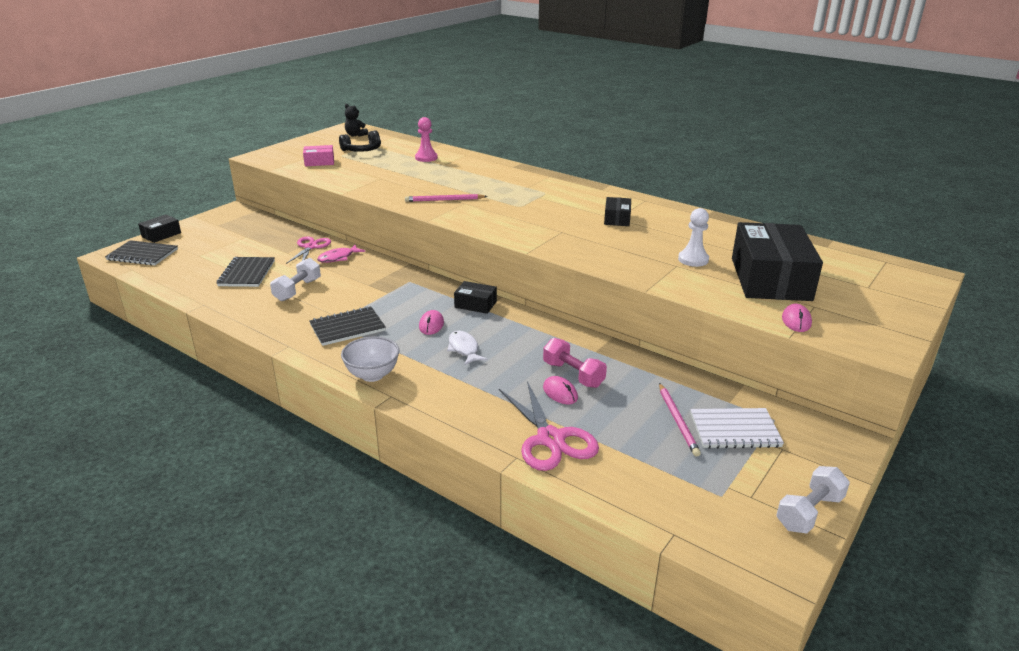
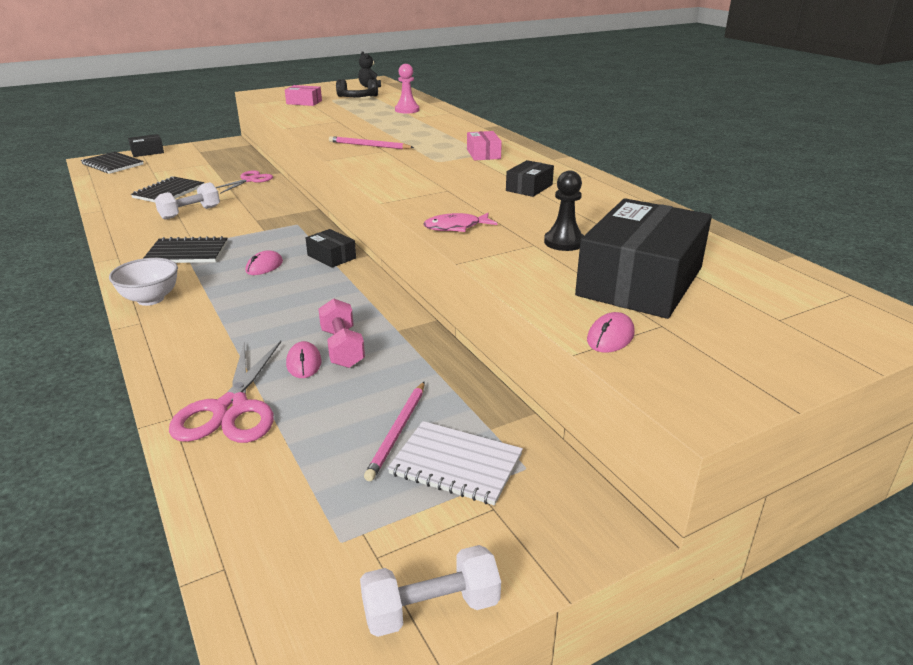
camera: 25 degrees right, 0 degrees up
pink fish [317,245,365,263] -> pink fish moved to [423,213,497,232]
white fish [447,331,487,365] -> none
white pawn [678,208,709,267] -> black pawn [544,171,584,251]
none -> pink box [467,131,502,160]

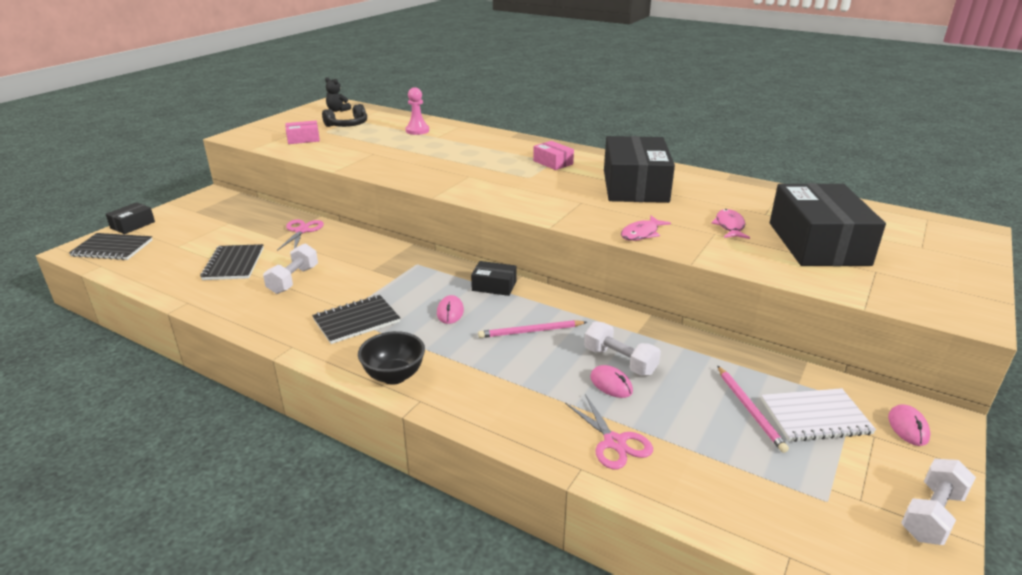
camera: 30 degrees left, 0 degrees up
white bowl [109,258,178,306] -> black bowl [358,331,425,385]
pink scissors [169,341,281,443] -> pink scissors [565,394,653,469], size x0.66
pink dumbbell [318,298,365,368] -> white dumbbell [584,321,661,376]
pink pencil [329,136,414,149] -> pink pencil moved to [478,320,587,338]
black box [506,160,554,197] -> black box [604,136,675,203], size x2.21
black pawn [544,171,584,251] -> pink fish [711,209,750,239]
pink mouse [587,312,635,352] -> pink mouse moved to [888,404,930,446]

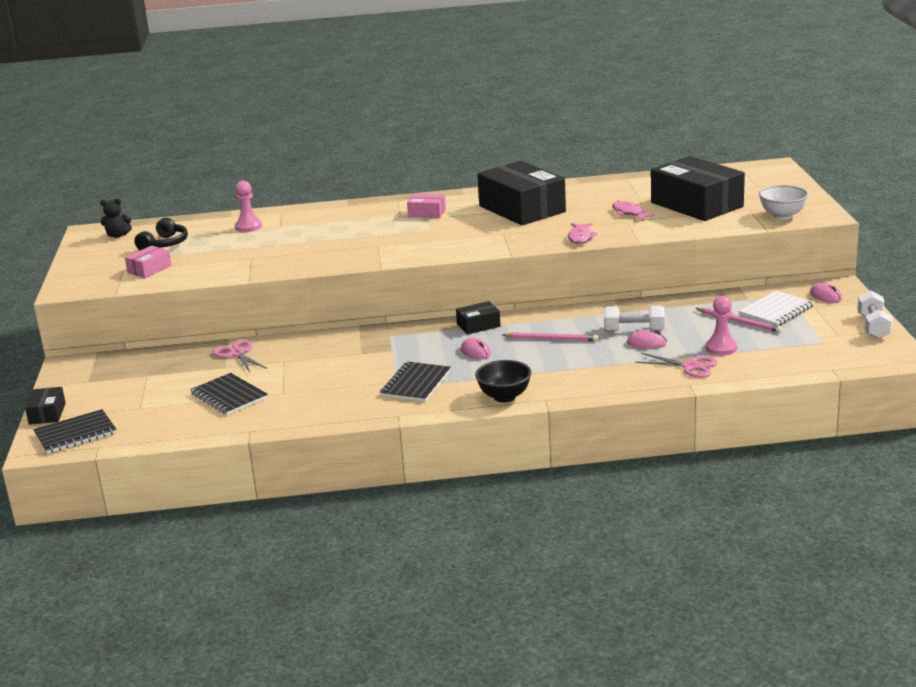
camera: 35 degrees left, 5 degrees down
white dumbbell [263,243,318,294] -> none
pink pencil [478,320,587,338] -> pink pencil turned 120 degrees counterclockwise [503,332,598,341]
none -> pink pawn [706,296,737,355]
none -> white bowl [759,185,809,219]

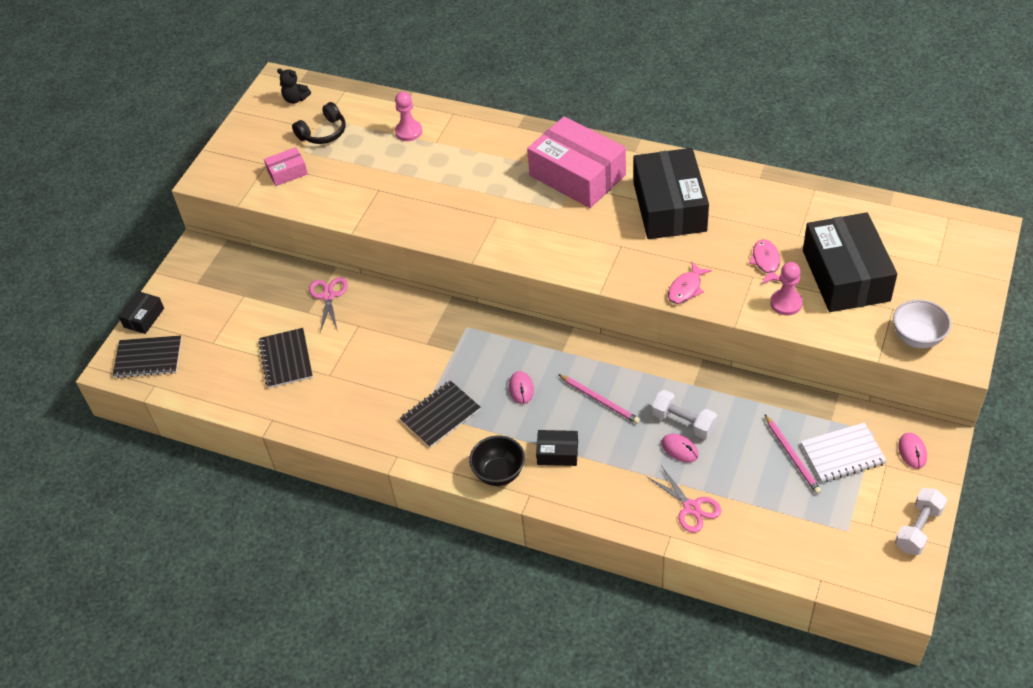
camera: 30 degrees right, 25 degrees up
pink box [407,194,446,218] -> pink box [527,116,626,208], size x2.21
black box [456,301,501,335] -> black box moved to [536,430,578,466]
pink pawn [706,296,737,355] -> pink pawn moved to [770,262,803,315]

